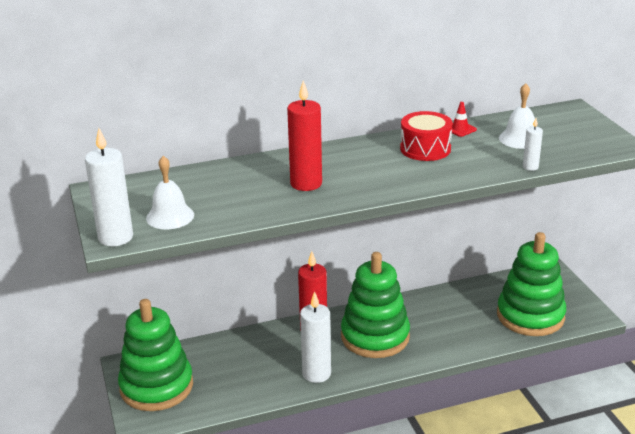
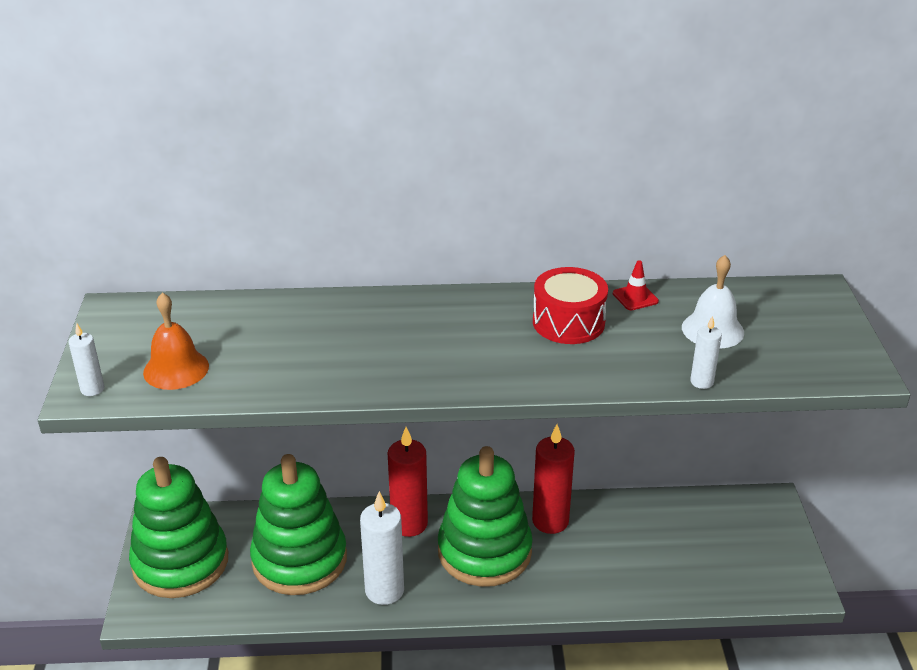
camera: 15 degrees right, 5 degrees up
white candle [85,128,133,246] -> white candle [68,323,104,396], size x0.50
white bell [146,156,194,229] -> orange bell [143,293,209,390]
red candle [287,80,322,191] -> red candle moved to [532,424,575,534]
green stacking toy [497,232,566,336] -> green stacking toy moved to [250,454,347,595]

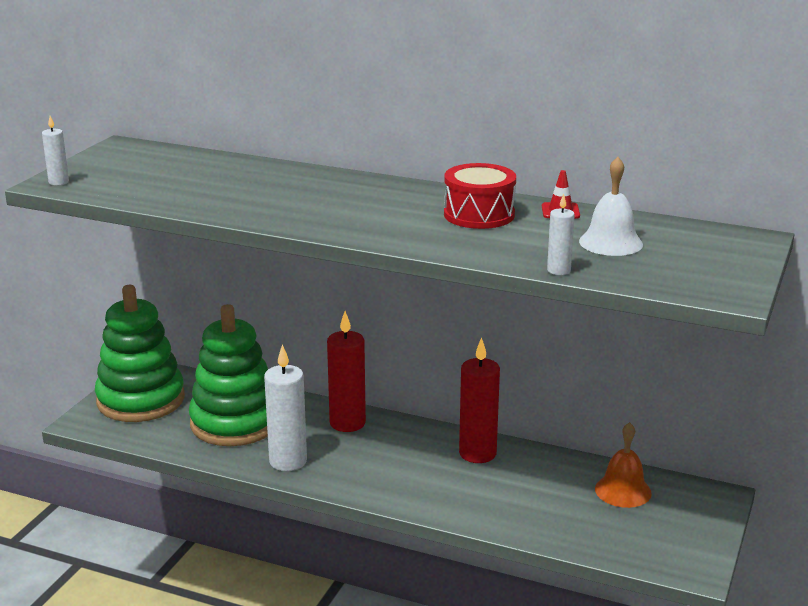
camera: 25 degrees right, 10 degrees down
orange bell [143,293,209,390] -> orange bell moved to [595,422,652,508]
green stacking toy [438,446,533,587] -> none

